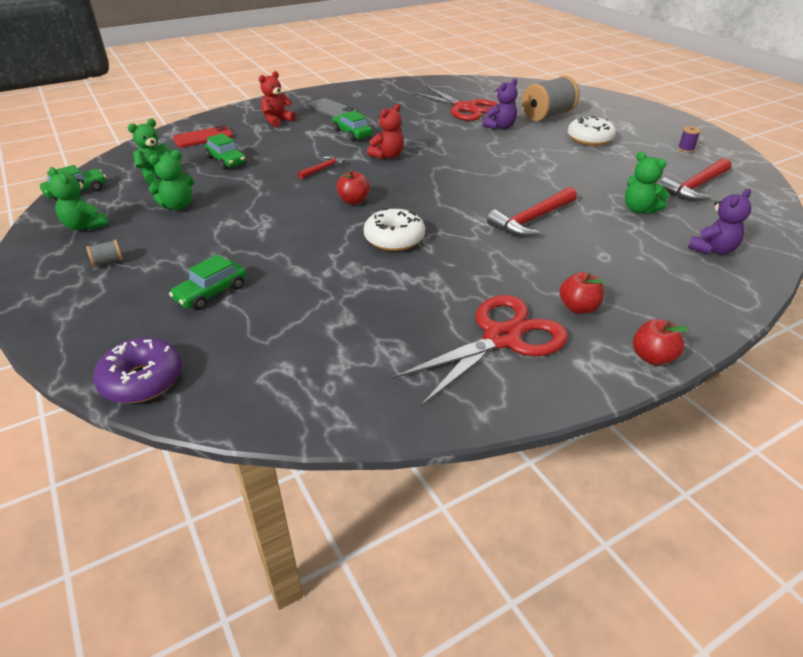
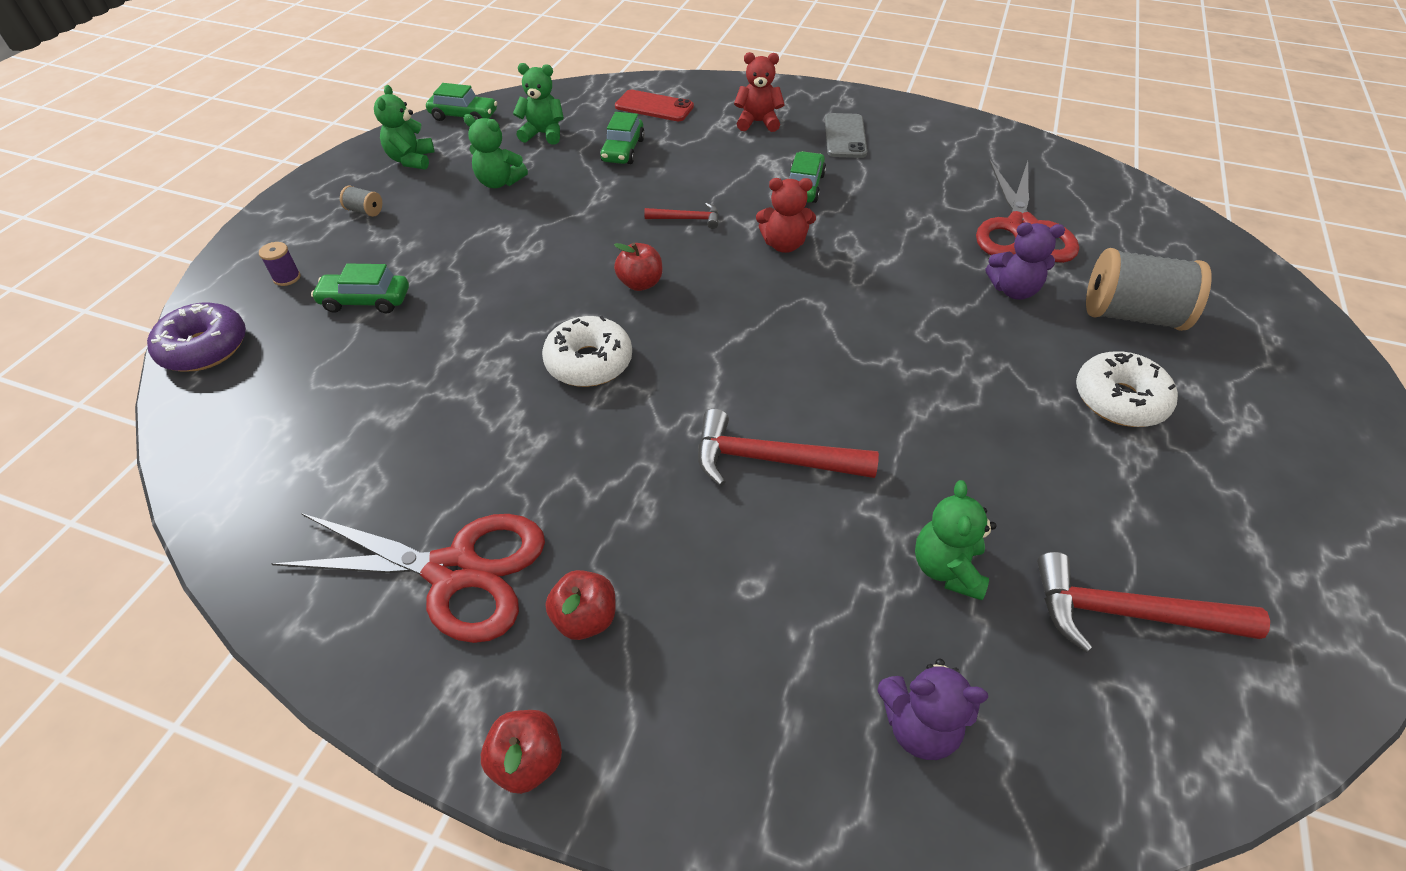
camera: 50 degrees right, 10 degrees up
purple spool [678,126,701,153] -> purple spool moved to [259,242,301,286]

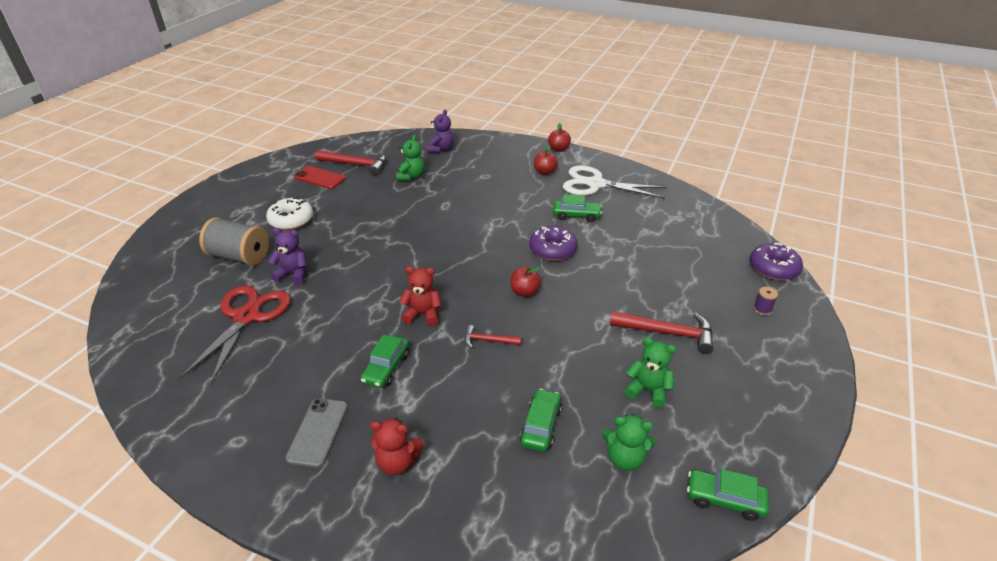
camera: 175 degrees left, 10 degrees down
red scissors [271,513,545,643] -> white scissors [563,165,666,199]
green car [311,264,409,314] -> green car moved to [553,194,602,222]
grey spool [340,186,382,217] -> none
green teddy bear [374,85,435,170] -> none
white donut [542,316,632,387] -> purple donut [529,226,577,261]
red phone [615,90,694,121] -> red phone moved to [294,166,346,189]
red hammer [698,409,879,486] -> red hammer moved to [610,311,713,354]
purple teddy bear [878,659,988,760] -> purple teddy bear turned 90 degrees clockwise [427,110,454,153]

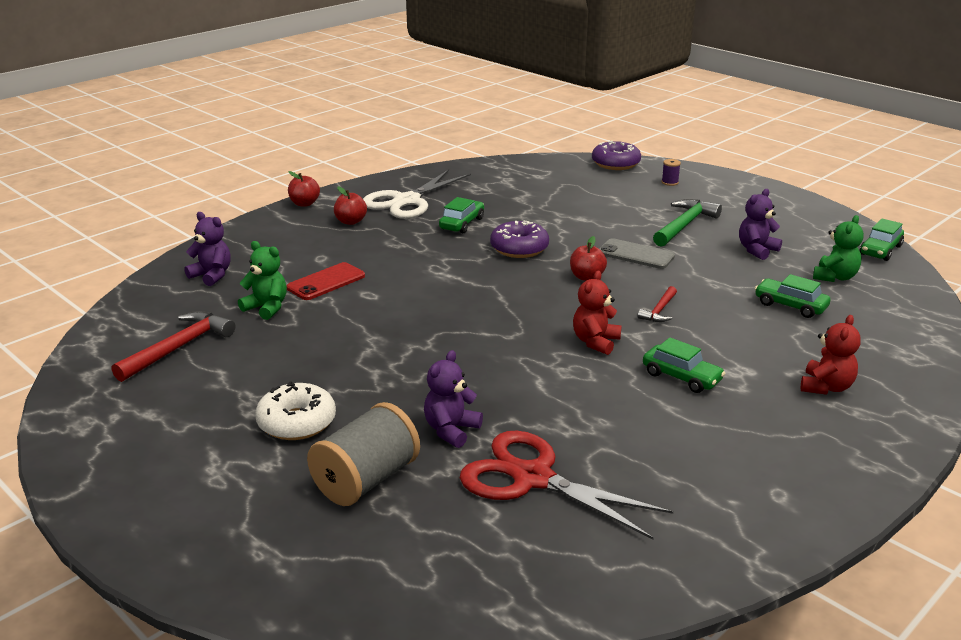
camera: 70 degrees left, 10 degrees down
grey phone [286,398,348,468] -> grey phone moved to [599,238,675,269]
red phone [294,166,346,189] -> red phone moved to [286,262,365,300]
red hammer [610,311,713,354] -> green hammer [653,199,722,247]
green teddy bear [624,337,676,408] -> purple teddy bear [739,189,782,260]

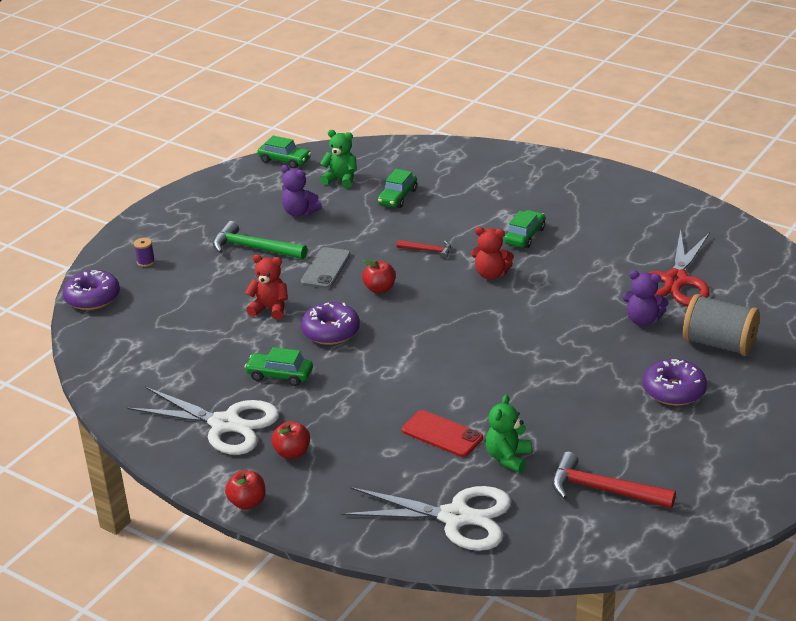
camera: 100 degrees left, 5 degrees up
purple teddy bear [184,212,231,286] -> white scissors [341,486,511,551]
white donut [255,381,336,440] -> purple donut [643,359,707,406]
red teddy bear [801,315,861,395] -> red teddy bear moved to [245,255,288,320]

